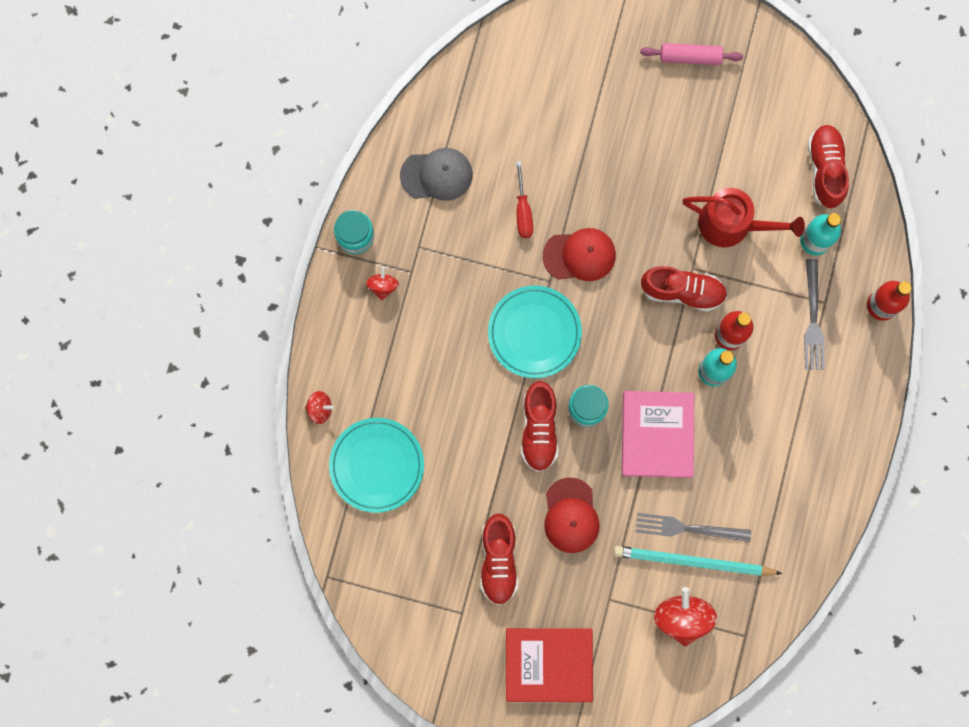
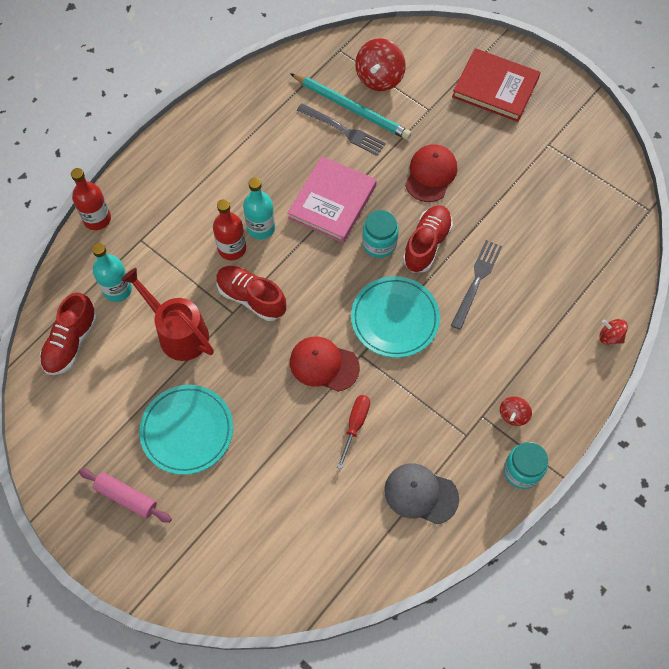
camera: 155 degrees left, 15 degrees down
turquoise plate [329,418,424,513] -> turquoise plate moved to [139,385,233,475]
red shoe [480,513,518,605] -> none
grey fork [804,259,825,370] -> grey fork moved to [451,240,502,330]

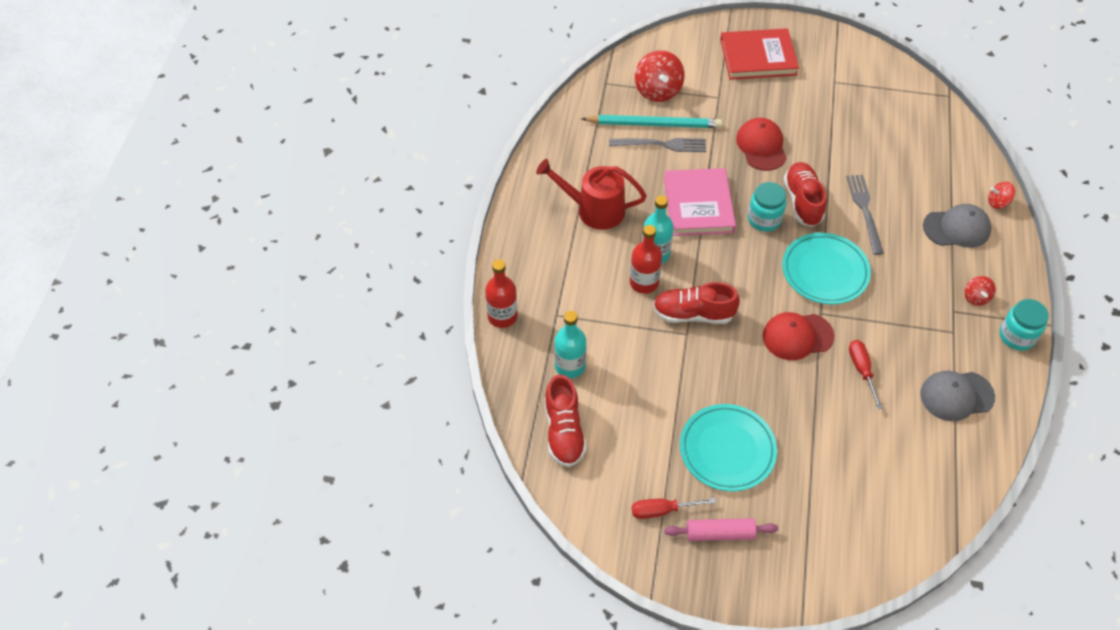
camera: 30 degrees left, 10 degrees down
red watering can [121,268,214,361] -> red watering can moved to [536,159,647,230]
none -> red screwdriver [632,498,716,519]
none -> grey cap [923,204,991,248]

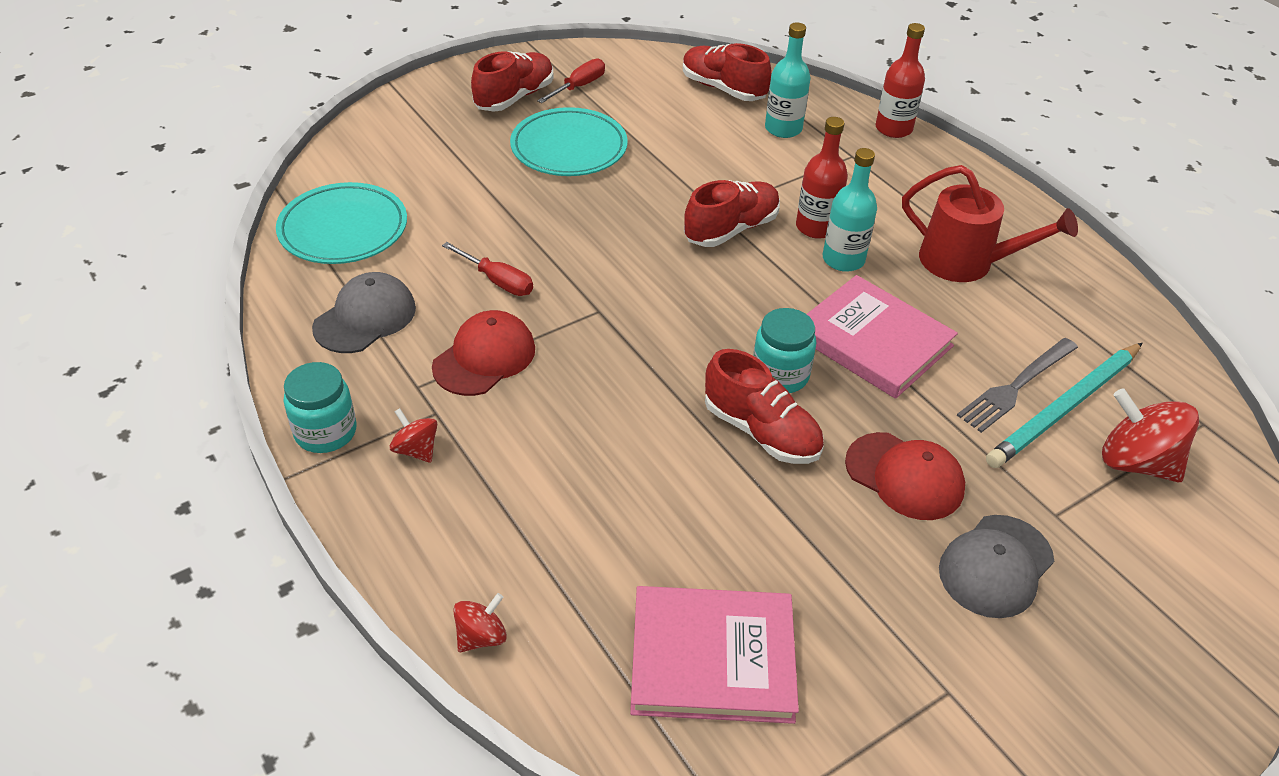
camera: 135 degrees right, 10 degrees down
red watering can [536,159,647,230] -> red watering can turned 60 degrees clockwise [902,165,1078,282]
pink rolling pin [664,518,778,541] -> red shoe [471,51,554,111]
red book [720,28,799,80] -> none
red cap [763,312,834,360] -> red cap moved to [432,310,535,396]
turquoise plate [782,233,871,304] -> turquoise plate moved to [276,182,407,264]
grey fork [846,175,884,255] -> none
grey cap [923,204,991,248] -> grey cap moved to [939,515,1054,618]
none -> pink book [630,586,799,724]

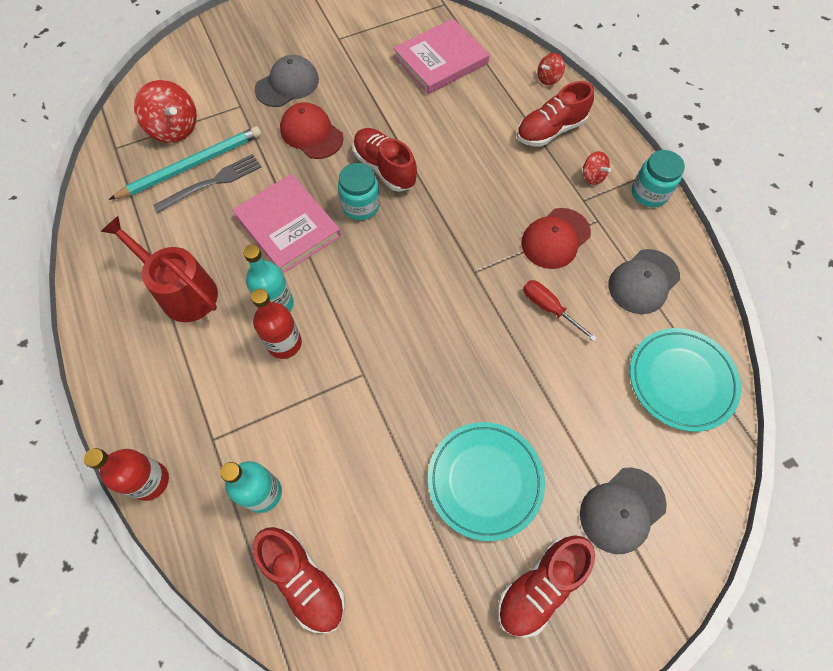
camera: 170 degrees left, 20 degrees up
red screwdriver [537,59,605,103] -> none
pink book [630,586,799,724] -> pink book turned 45 degrees counterclockwise [393,18,490,94]
red shoe [684,180,780,247] -> red shoe moved to [517,81,594,147]
none -> grey cap [580,467,667,554]

